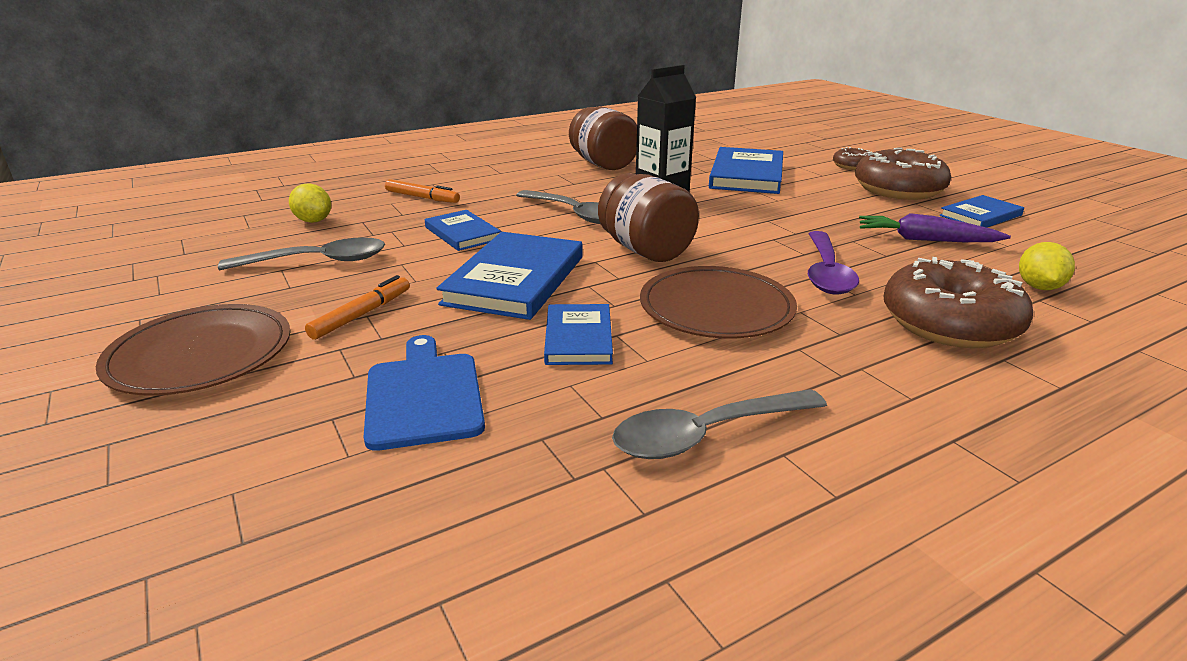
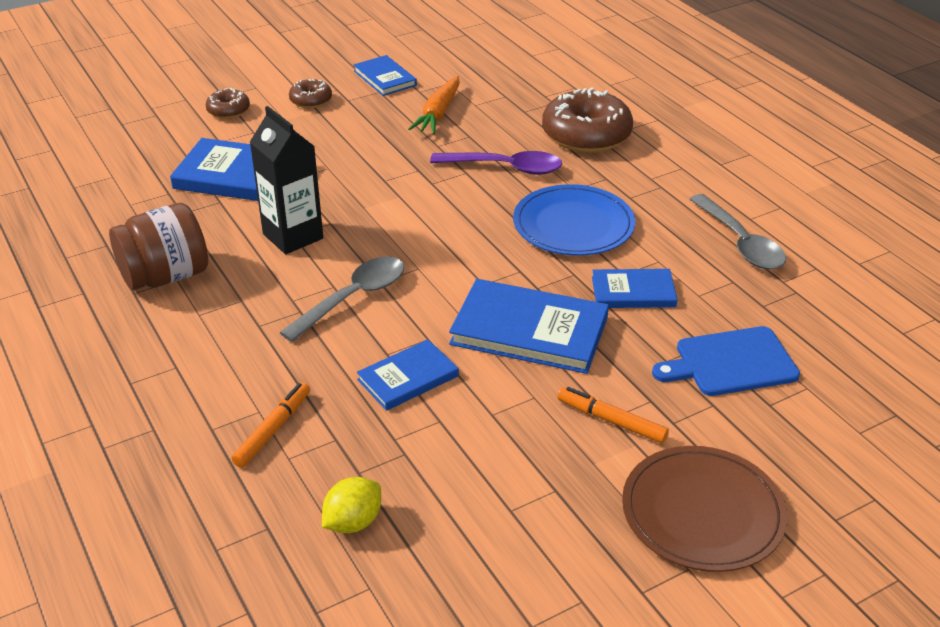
camera: 90 degrees left, 10 degrees up
grey spoon [218,237,385,271] -> none
brown jar [598,173,699,262] -> none
brown plate [640,266,797,339] -> blue plate [513,184,635,256]
brown donut [855,148,951,200] -> brown donut [289,79,332,108], size x0.50
purple carrot [859,213,1011,242] -> orange carrot [408,76,460,134]
yellow lemon [1019,242,1075,290] -> none

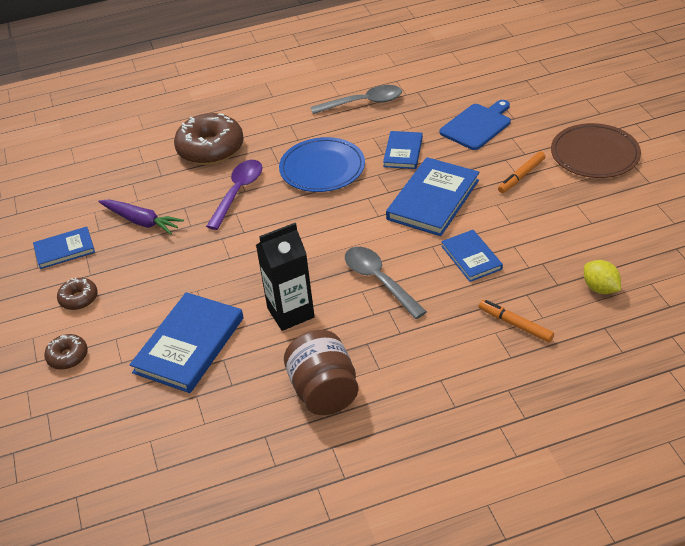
camera: 75 degrees left, 5 degrees up
orange carrot [408,76,460,134] -> purple carrot [98,200,184,235]
blue cutting board [652,326,800,396] -> blue cutting board turned 135 degrees counterclockwise [440,100,511,150]

